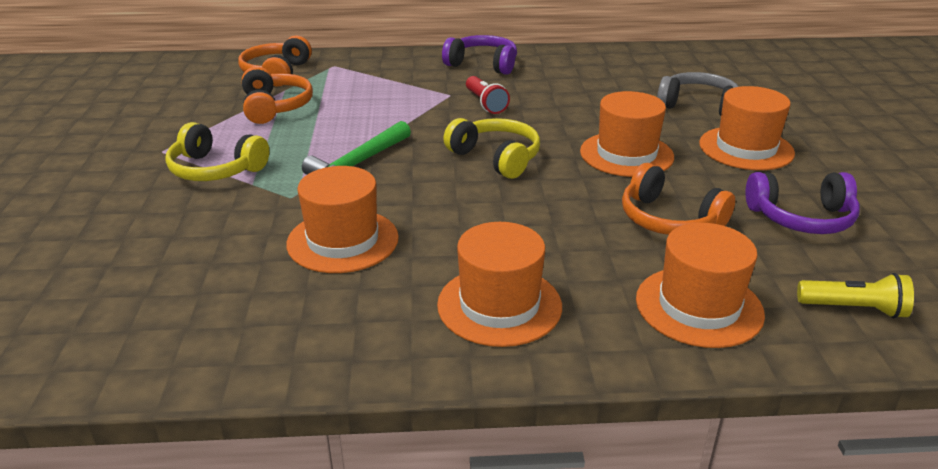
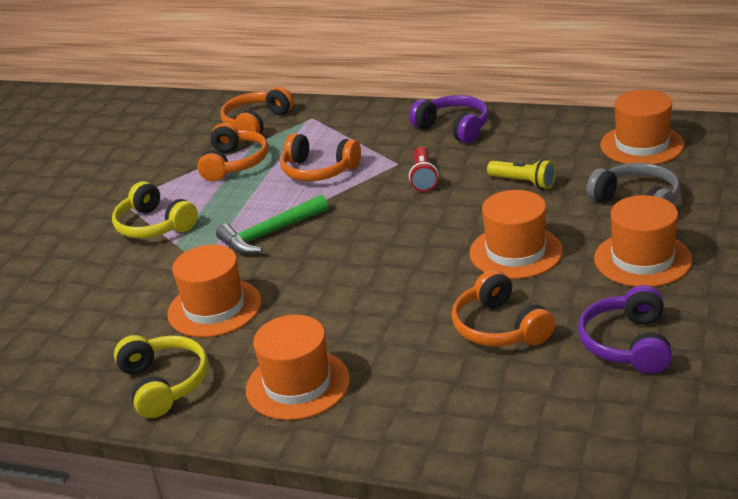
camera: 25 degrees right, 0 degrees up
yellow headphones [443,118,540,179] -> yellow headphones moved to [114,335,208,418]
orange hat [636,223,765,348] -> orange hat moved to [600,90,684,165]
purple headphones [745,172,860,234] -> purple headphones turned 75 degrees clockwise [578,285,672,374]
yellow flashlight [797,273,914,319] -> yellow flashlight moved to [487,159,556,189]
none -> orange headphones [280,133,361,181]

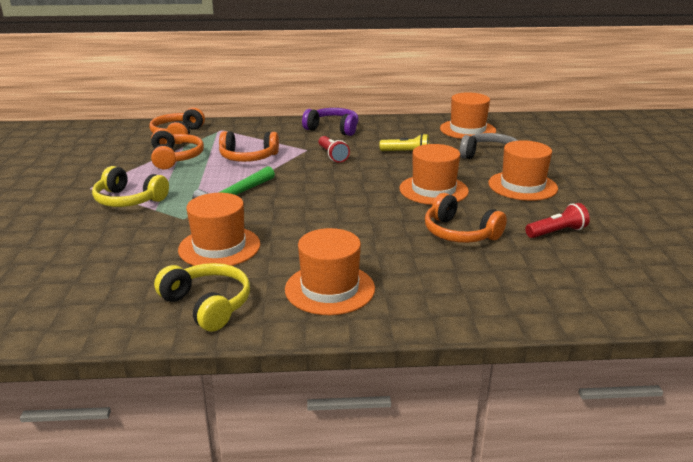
camera: 25 degrees left, 5 degrees down
purple headphones [578,285,672,374] -> red flashlight [525,203,590,238]

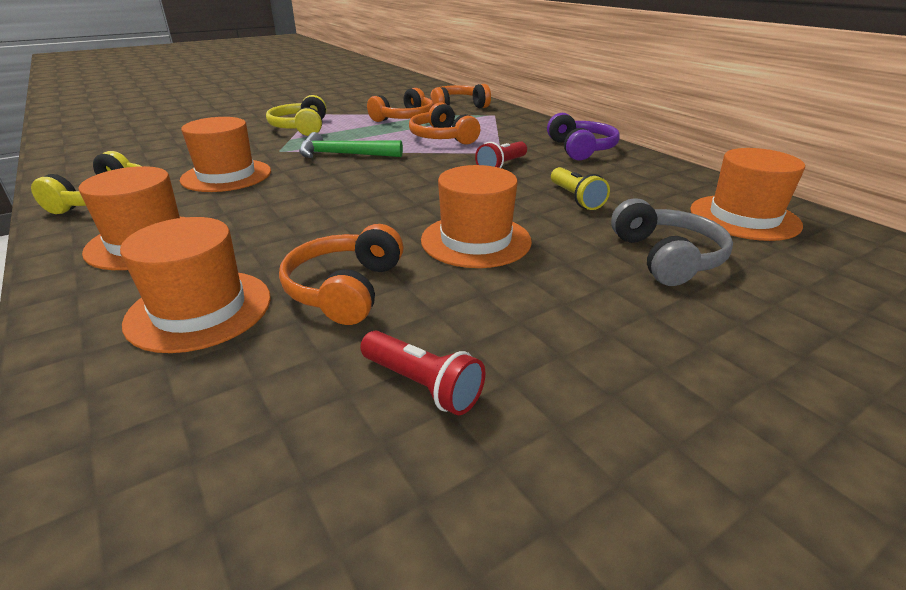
camera: 60 degrees right, 5 degrees up
orange hat [488,140,558,201] -> orange hat moved to [120,217,271,353]

